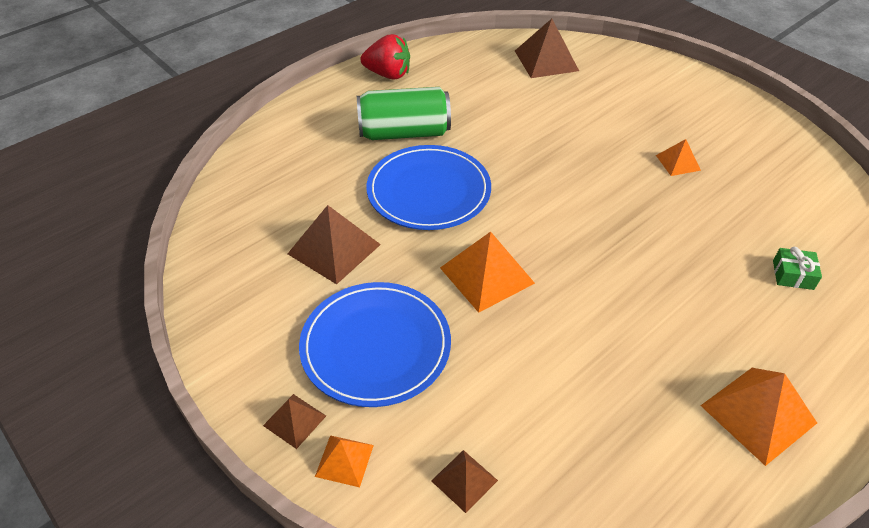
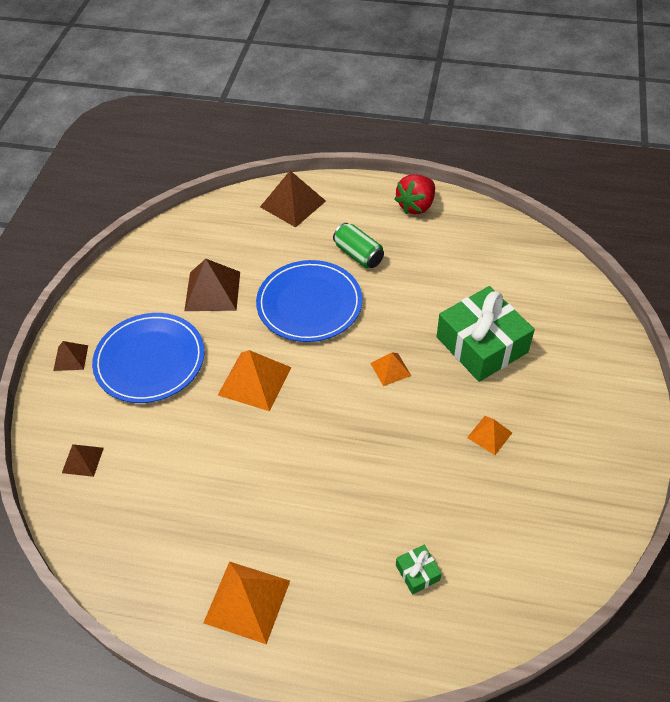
camera: 55 degrees right, 5 degrees up
orange pyramid [315,435,374,487] -> orange pyramid moved to [370,353,411,386]
green can [357,87,451,140] -> green can [333,223,384,268], size x0.64
red strawberry [360,34,410,80] -> red strawberry turned 60 degrees clockwise [395,174,435,214]
brown pyramid [515,19,579,78] -> brown pyramid moved to [260,171,326,227]
none -> green gift [437,286,535,382]

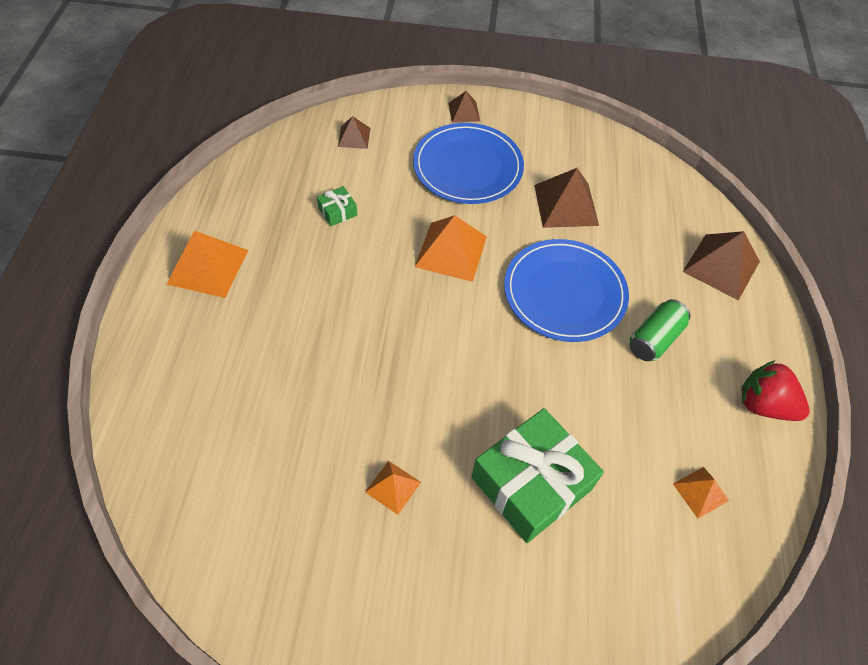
camera: 80 degrees right, 5 degrees up
orange pyramid [370,353,411,386] -> orange pyramid moved to [673,467,729,518]
green gift [396,545,442,595] -> green gift moved to [317,186,357,226]

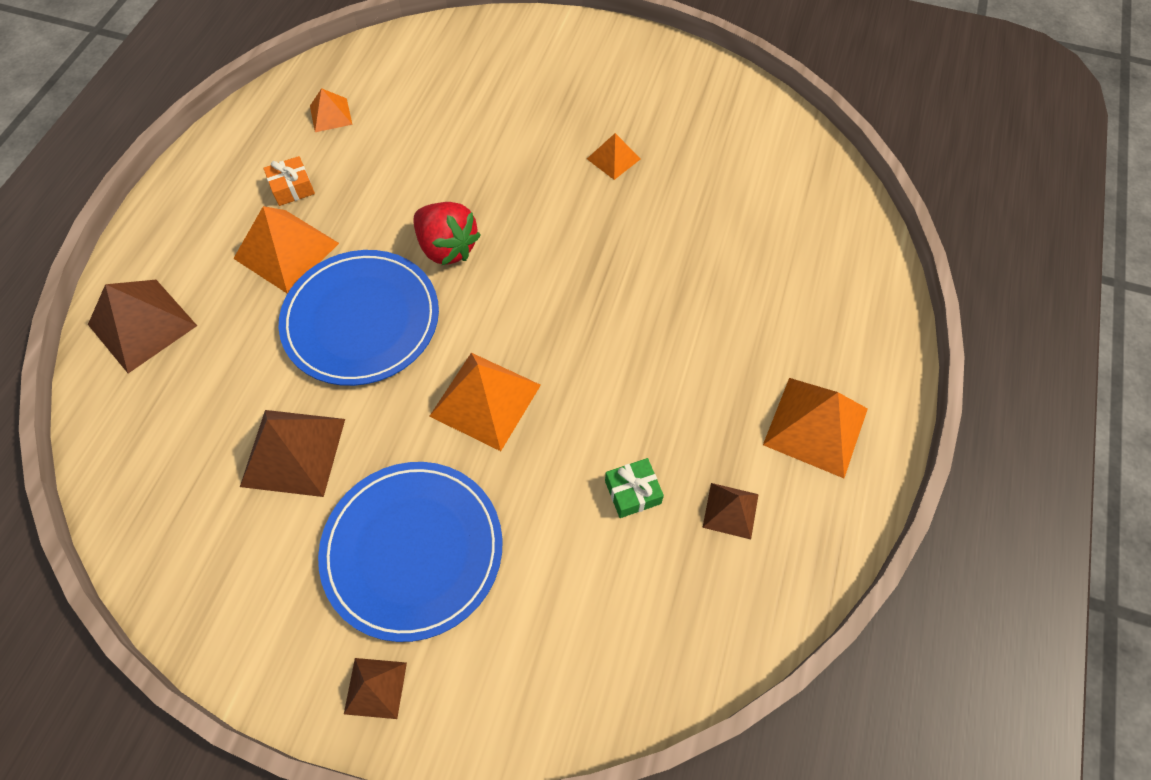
camera: 165 degrees left, 5 degrees up
brown pyramid [338,116,371,149] -> brown pyramid moved to [702,483,759,539]
green gift [472,408,604,543] -> none
green can [630,299,690,361] -> orange pyramid [233,206,339,294]
red strawberry [741,360,809,421] -> red strawberry moved to [414,202,481,265]
none -> orange gift [263,156,315,206]

